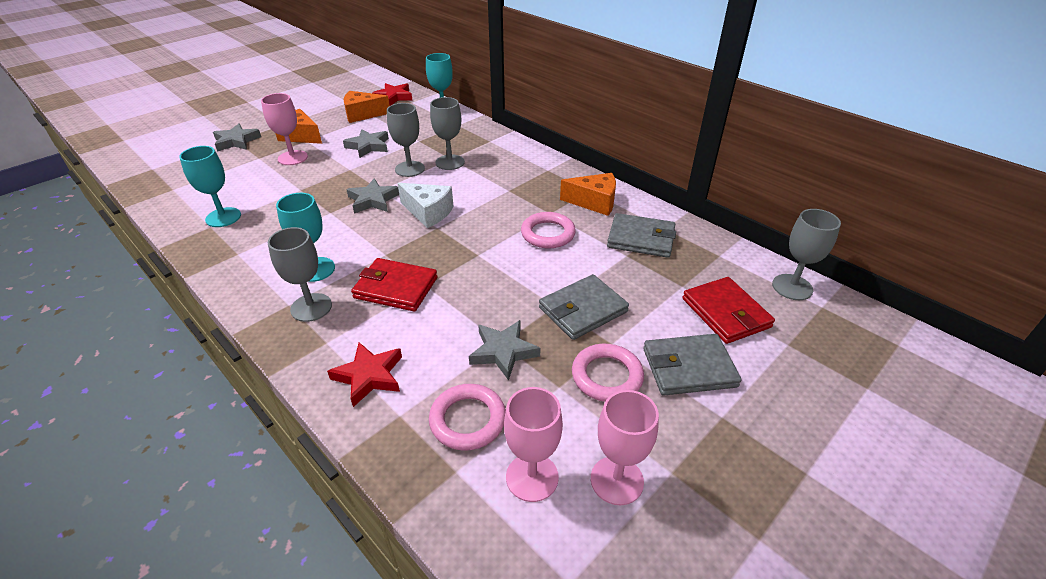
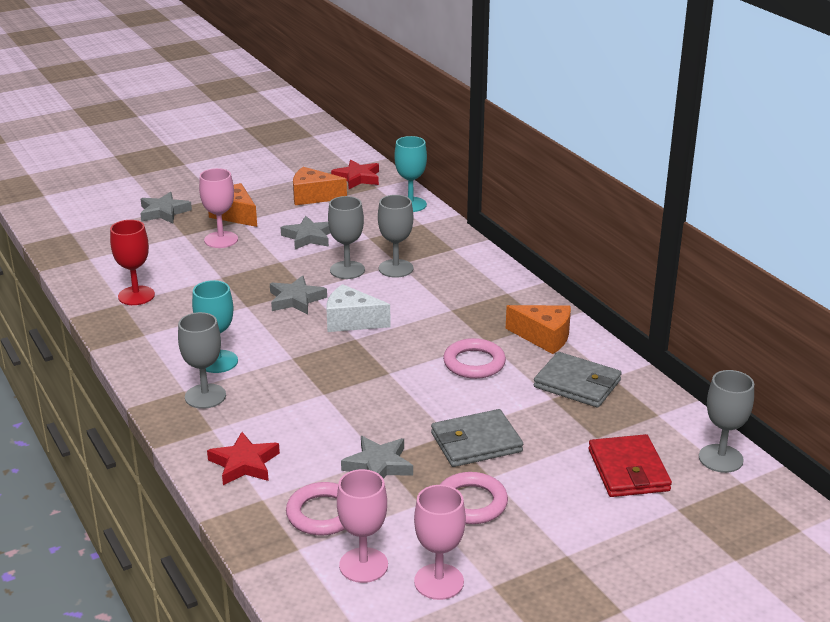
camera: 15 degrees right, 10 degrees down
turquoise goblet [179,146,241,227] -> red goblet [110,220,155,305]
red wallet [351,258,438,312] -> none
white cheese [398,183,454,228] -> white cheese turned 150 degrees clockwise [326,284,391,332]
grey wallet [643,334,741,395] -> none

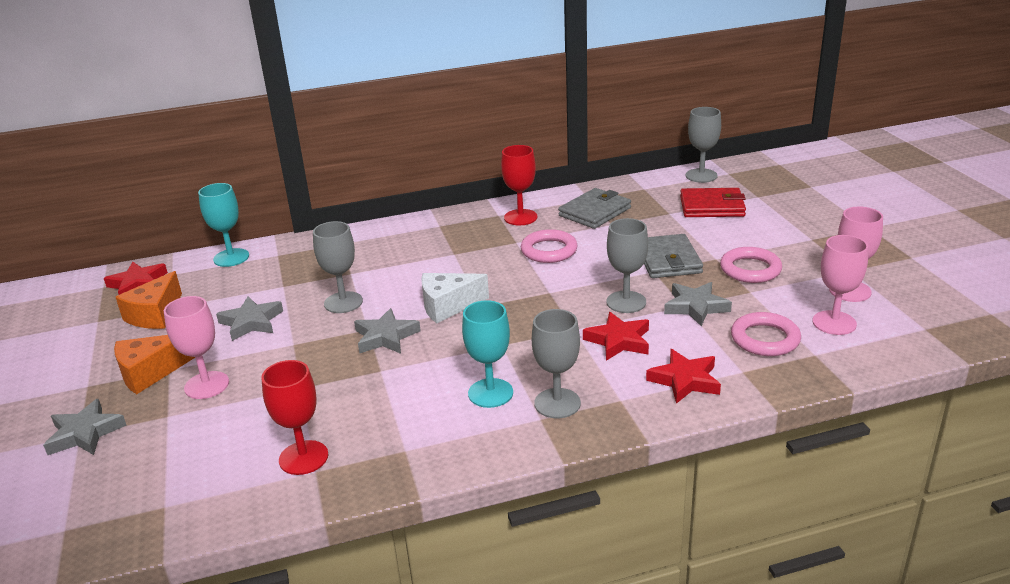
camera: 75 degrees left, 0 degrees up
white cheese [326,284,391,332] -> white cheese turned 45 degrees clockwise [421,273,489,323]
grey goblet [378,195,413,278] -> grey goblet moved to [606,218,648,313]
orange cheese [506,305,571,354] -> red goblet [501,145,538,225]
none -> red star [583,312,649,361]

